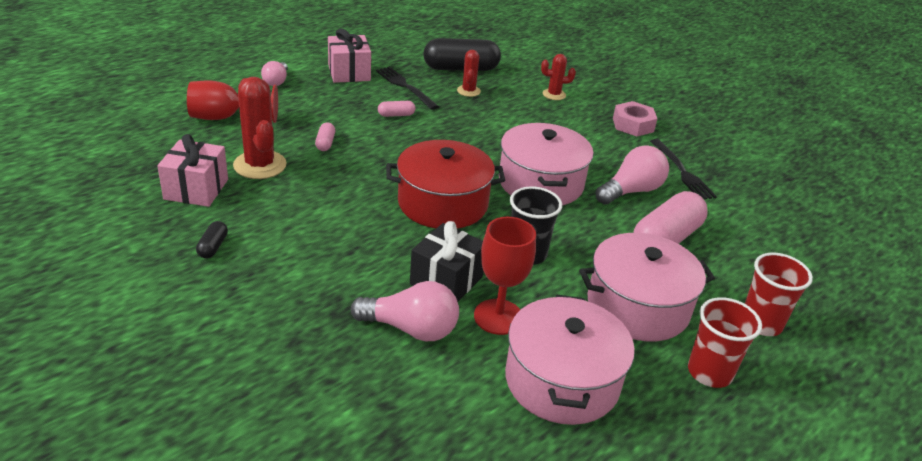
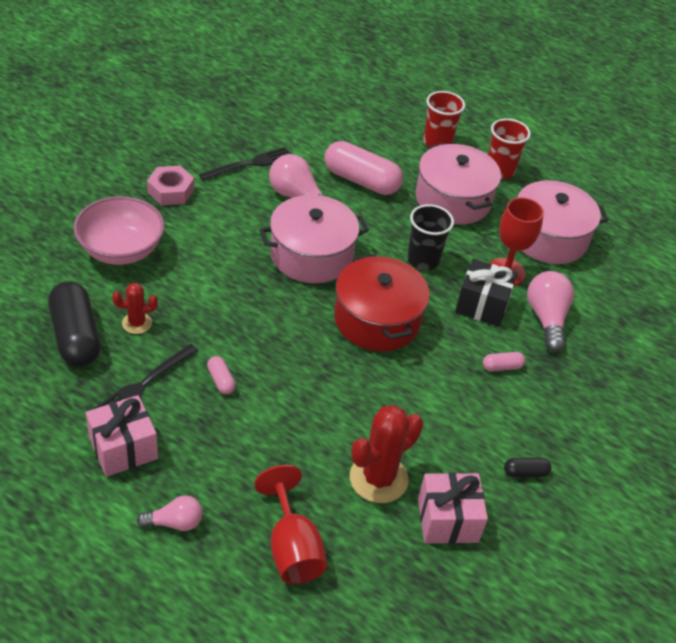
camera: 105 degrees left, 10 degrees up
pink capsule [315,122,335,151] -> pink capsule moved to [483,352,525,371]
red cactus [541,54,576,100] -> pink bowl [74,196,164,265]

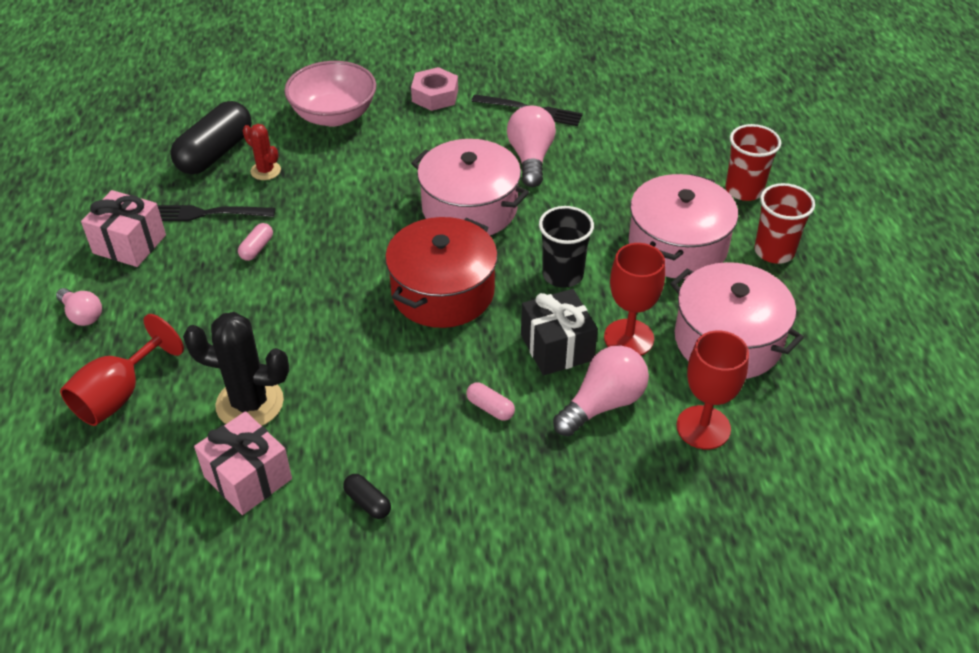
camera: 55 degrees right, 0 degrees up
pink capsule [324,141,403,195] -> none
red cactus [350,405,423,503] -> black cactus [183,312,289,426]
none -> red goblet [676,330,749,450]

